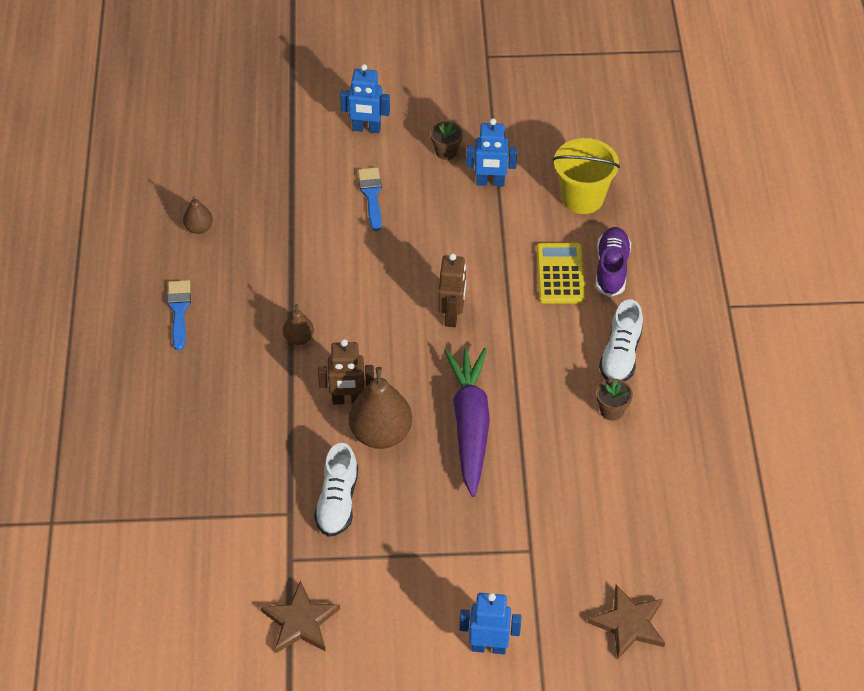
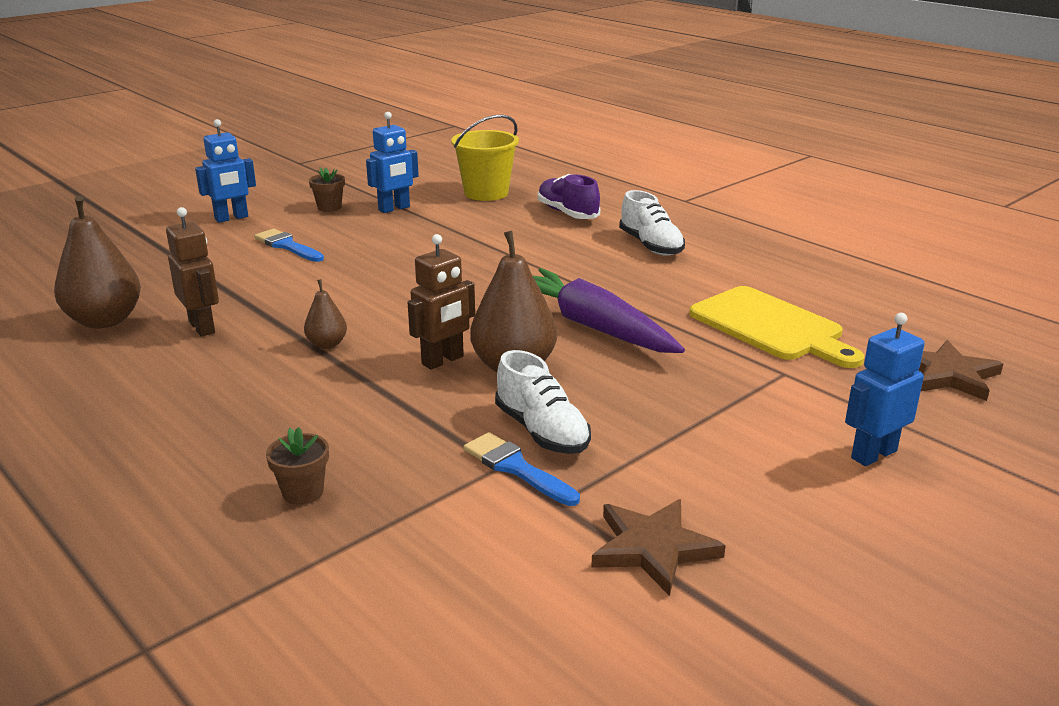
camera: 40 degrees left, 25 degrees down
blue brush [167,280,191,350] -> blue brush moved to [463,432,580,506]
brown pear [183,196,213,234] -> brown pear [54,196,141,329], size x1.96
brown robot [438,253,466,327] -> brown robot moved to [166,207,219,337]
yellow calculator [537,243,585,303] -> none
brown flower pot [596,379,633,421] -> brown flower pot moved to [266,427,329,505]
none -> yellow cutting board [689,286,864,368]

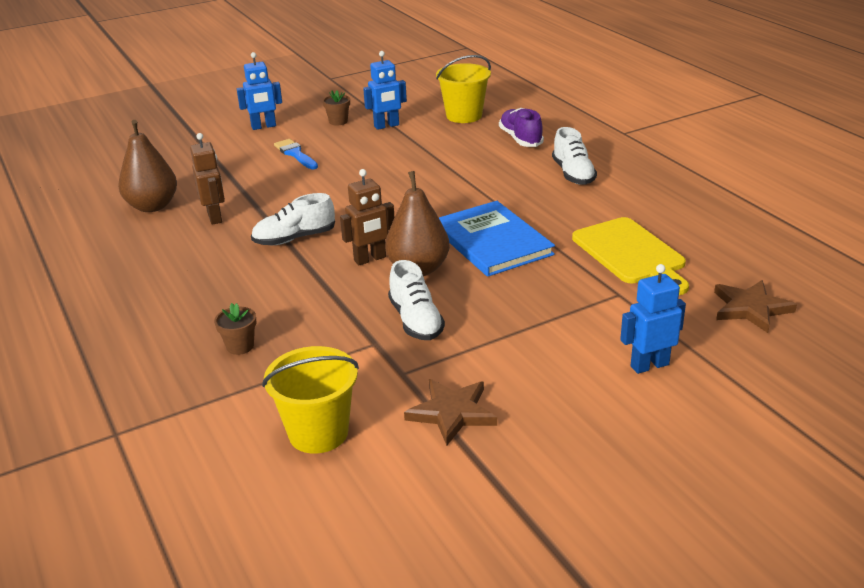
camera: 15 degrees right, 5 degrees up
brown pear [304,279,347,349] -> white shoe [251,193,335,245]
blue brush [463,432,580,506] -> none
purple carrot [533,268,685,353] -> blue book [439,201,555,277]
none -> yellow bucket [262,346,359,454]

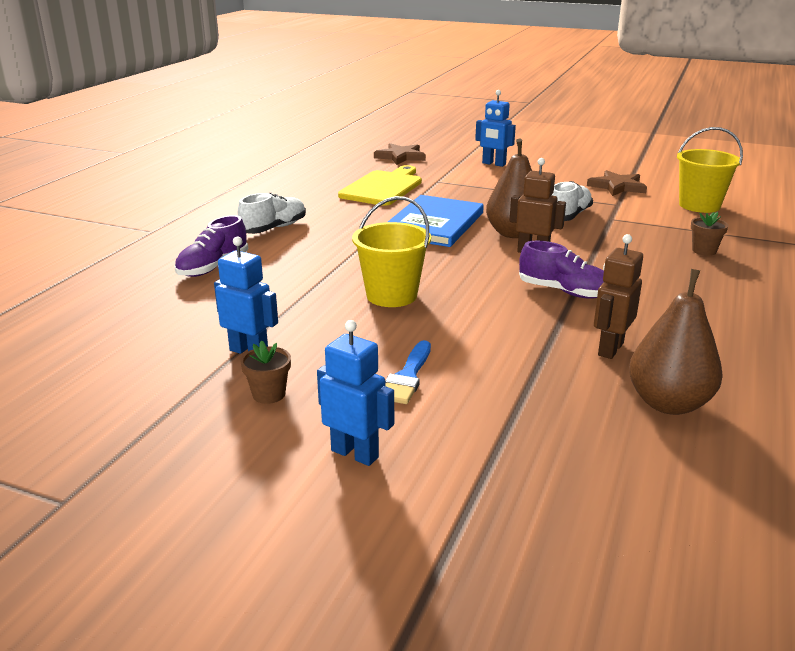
camera: 130 degrees left, 5 degrees down
white shoe [251,193,335,245] -> purple shoe [519,241,604,299]
yellow bucket [436,55,491,123] -> yellow bucket moved to [352,196,431,307]

